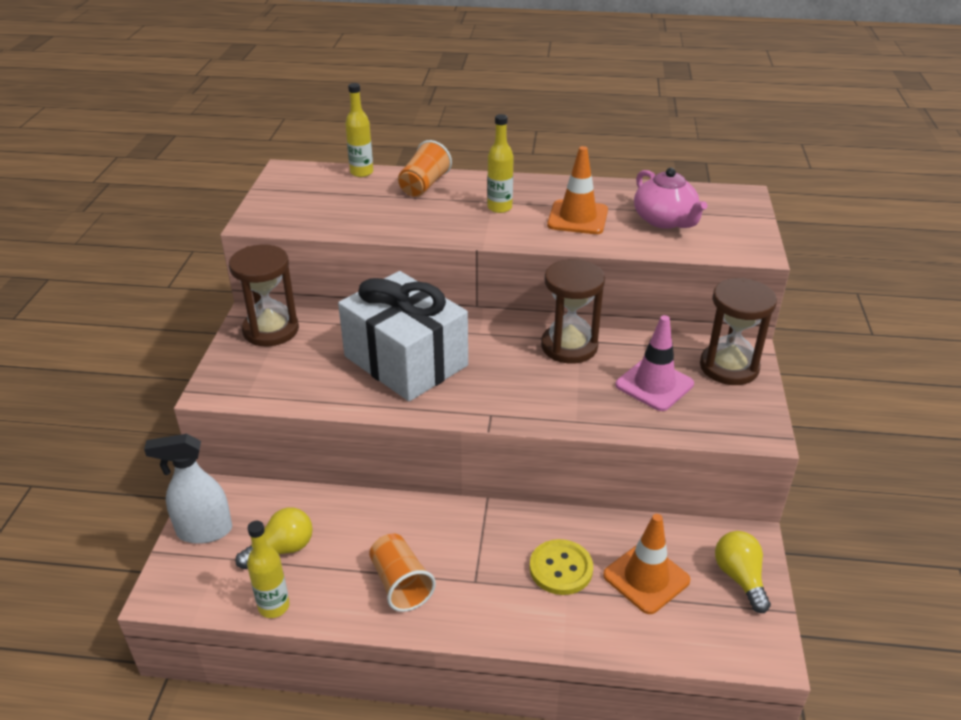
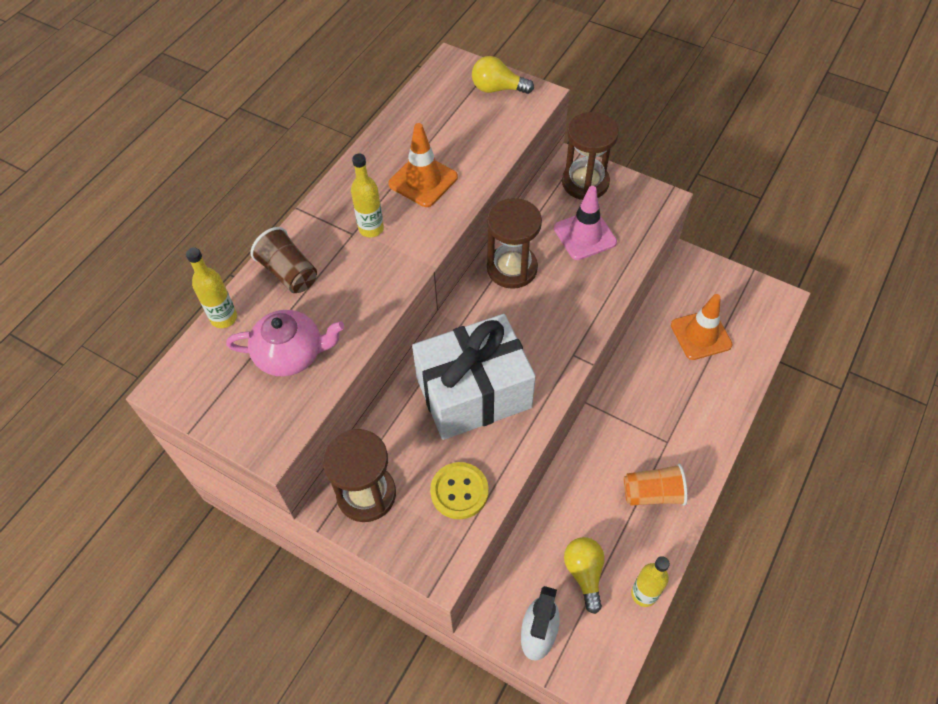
camera: 65 degrees left, 20 degrees up
orange cup [398,140,452,197] -> brown cup [251,227,317,293]
yellow button [530,539,593,595] -> yellow button moved to [430,462,489,519]
pink teapot [634,168,707,229] -> pink teapot moved to [226,310,345,376]
yellow light bulb [715,531,771,613] -> yellow light bulb moved to [472,56,534,94]

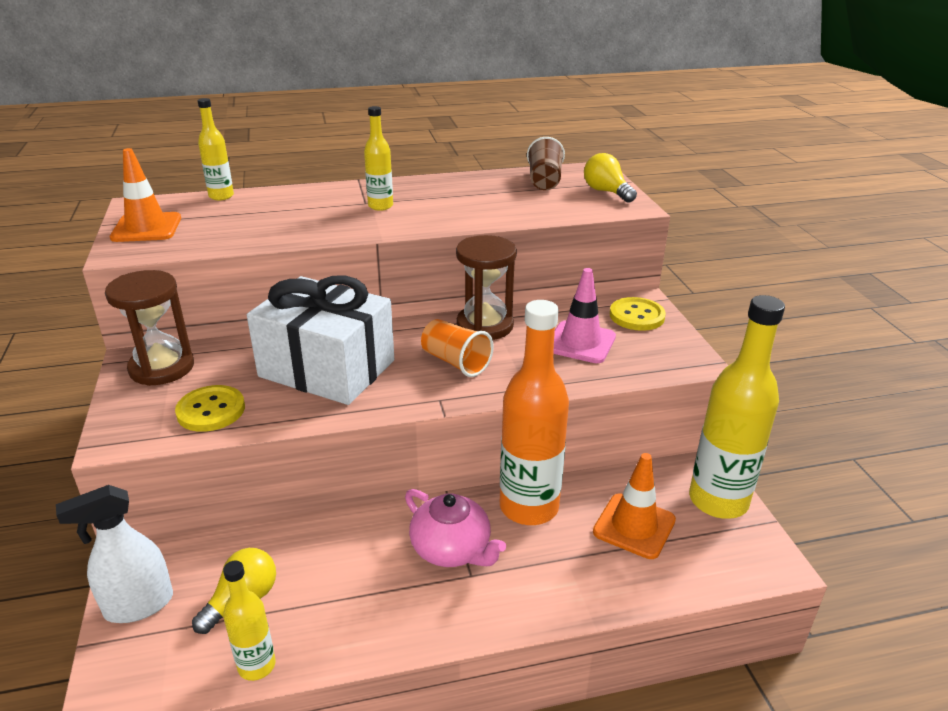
camera: 45 degrees right, 25 degrees down
pink teapot [226,310,345,376] -> pink teapot moved to [405,489,506,567]
brown cup [251,227,317,293] -> brown cup moved to [527,137,565,190]
orange traffic cone [388,123,458,207] -> orange traffic cone moved to [110,148,181,242]
brown hourglass [562,112,619,200] -> yellow button [610,297,666,331]
orange cup [624,464,688,506] -> orange cup moved to [421,319,494,377]
none -> orange bottle [500,300,569,525]
none -> yellow bottle [689,295,785,519]

